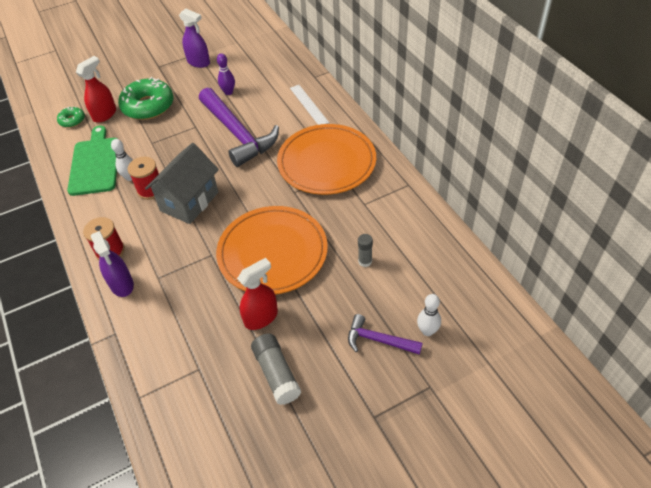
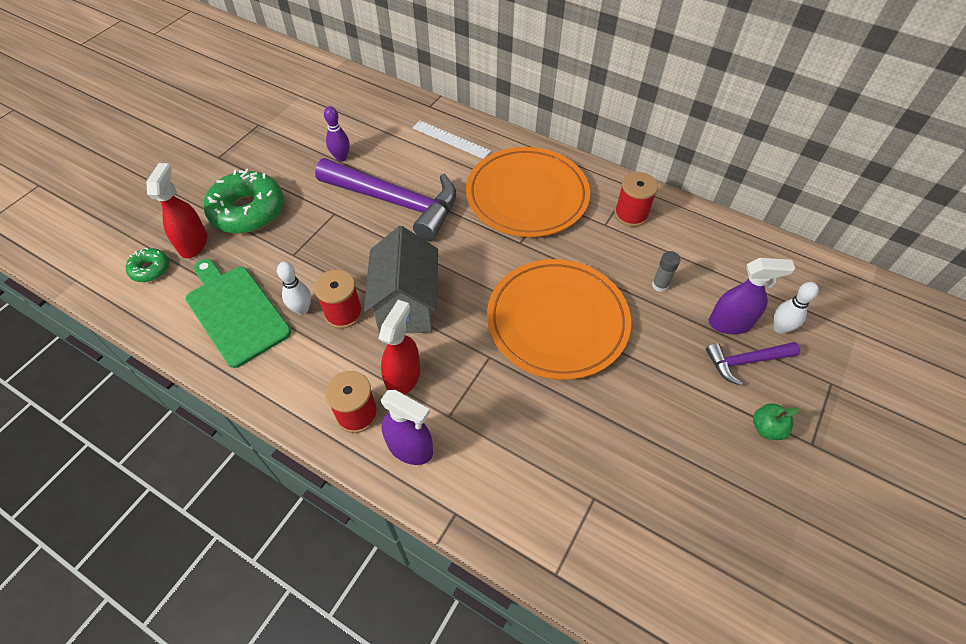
camera: 35 degrees left, 5 degrees up
purple spray bottle [179,8,210,68] -> purple spray bottle moved to [709,258,795,334]
red spray bottle [237,258,278,330] -> red spray bottle moved to [379,300,420,395]
grey glue stick [251,333,301,405] -> none
none -> red spool [614,172,658,227]
none -> green apple [753,403,799,440]

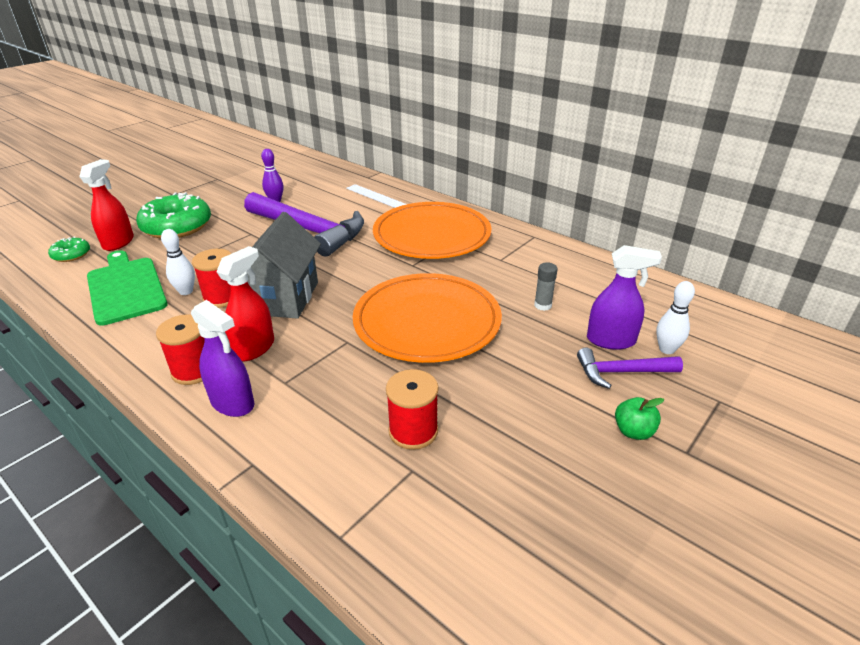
camera: 10 degrees right, 20 degrees down
red spool [614,172,658,227] -> red spool moved to [386,369,439,450]

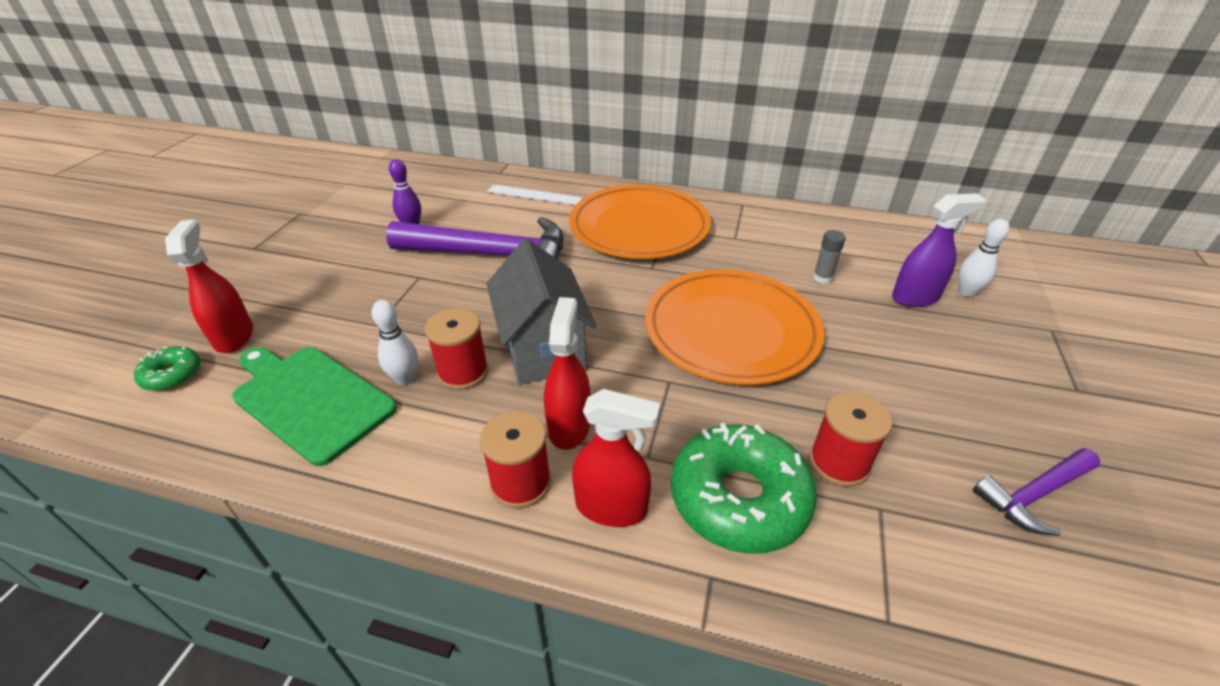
camera: 25 degrees left, 5 degrees up
green donut [136,192,211,239] -> green donut moved to [671,423,817,554]
purple spray bottle [191,300,254,417] -> red spray bottle [572,389,660,527]
purple hammer [577,348,683,389] -> purple hammer moved to [973,448,1101,536]
green apple [615,397,664,440] -> none

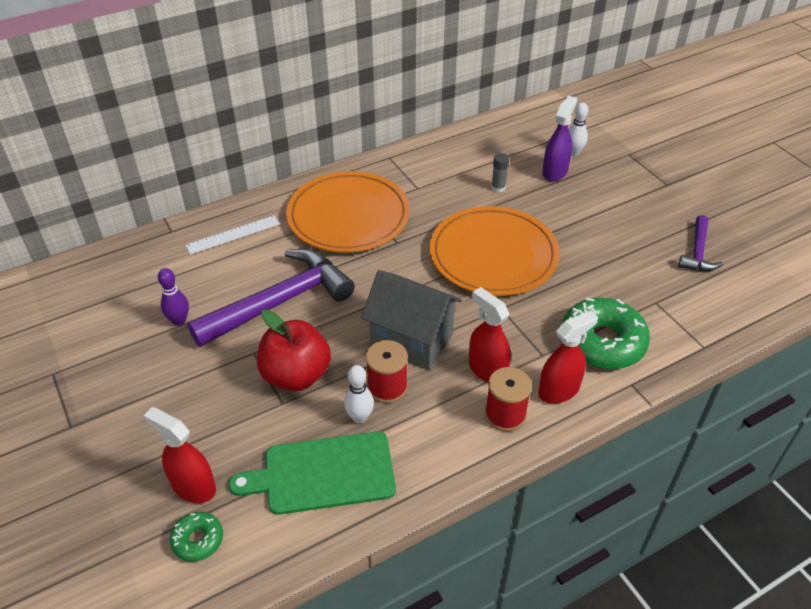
camera: 45 degrees left, 5 degrees up
red spool [809,392,893,487] -> none
none -> red apple [257,309,331,391]

